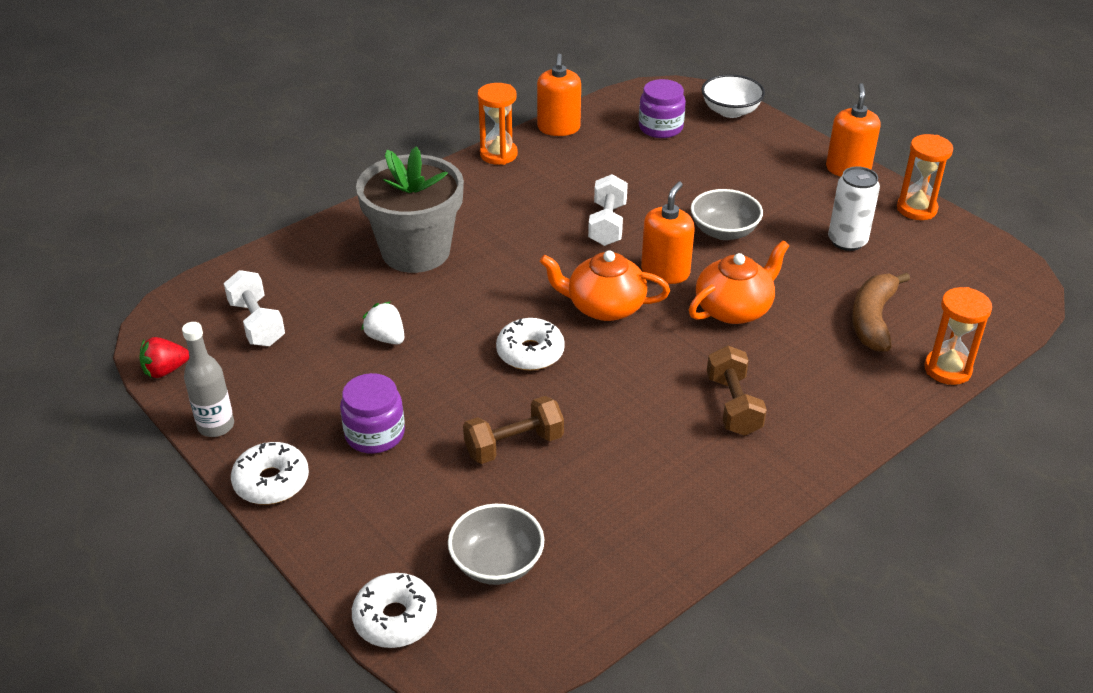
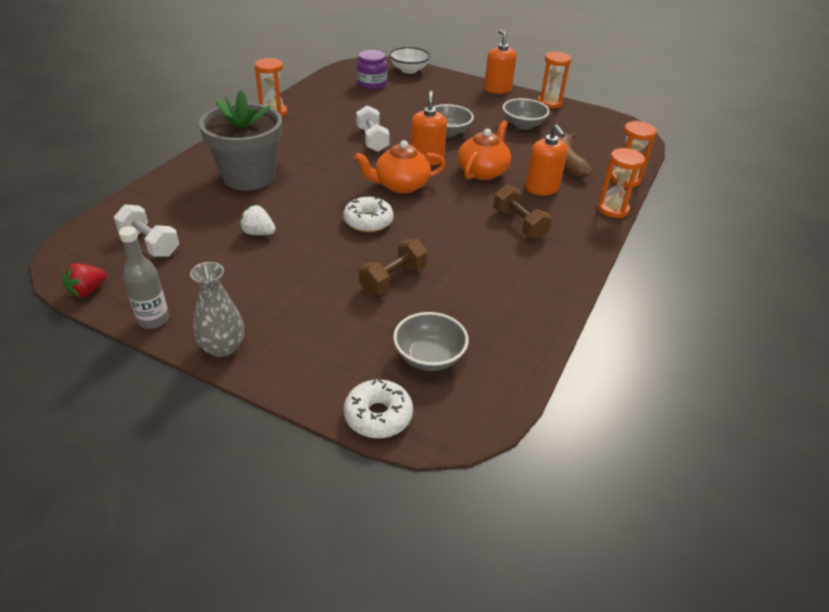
camera: 25 degrees left, 0 degrees up
white donut [231,442,309,505] -> grey vase [190,262,244,357]
purple jar [340,373,405,453] -> none
orange soap dispenser [537,54,581,136] -> orange soap dispenser moved to [525,124,568,195]
white can [828,166,880,251] -> grey bowl [503,98,550,130]
none -> orange hourglass [597,148,645,218]

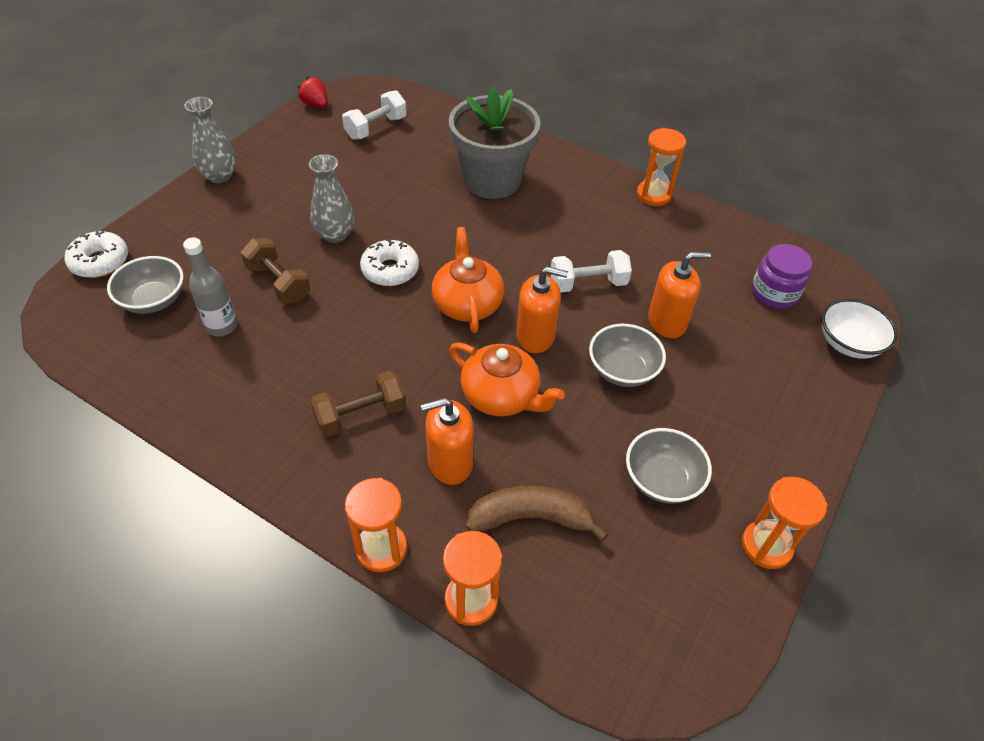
camera: 95 degrees right, 10 degrees up
grey bottle [119,226,169,329] -> grey bottle moved to [183,237,238,337]
white strawberry [239,205,276,235] -> none
orange soap dispenser [484,30,517,94] -> orange soap dispenser moved to [648,252,711,338]
none -> grey vase [309,154,355,243]

